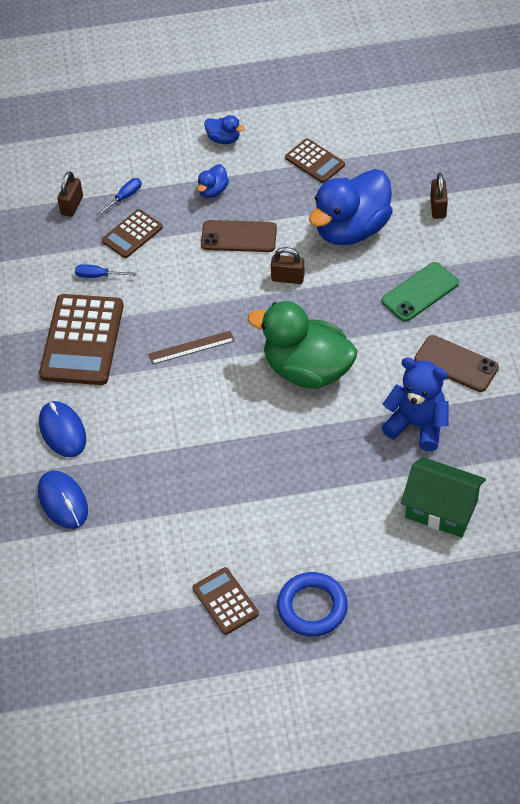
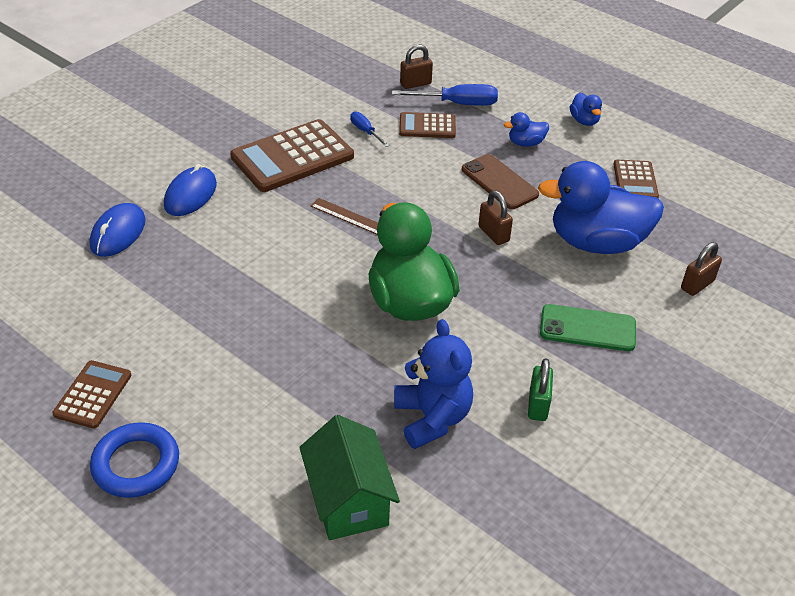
camera: 45 degrees right, 10 degrees down
blue screwdriver [97,178,142,216] -> blue screwdriver [392,84,498,106], size x1.75
brown phone [414,335,499,392] -> green padlock [528,358,553,421]

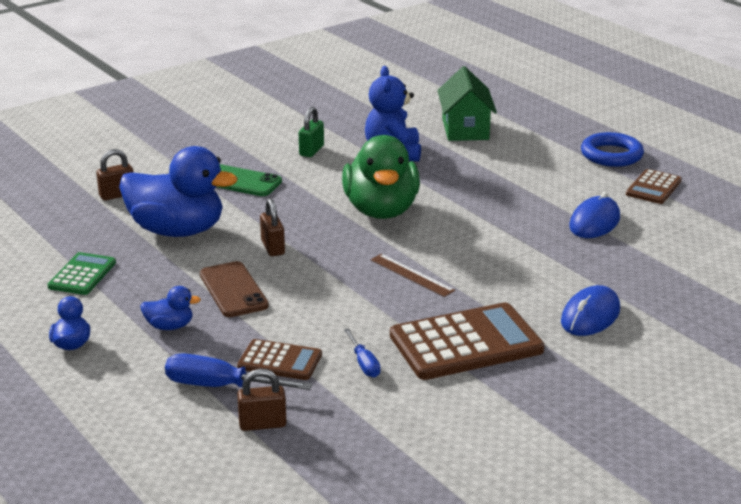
camera: 165 degrees left, 15 degrees down
blue mouse [90,203,146,257] -> blue mouse moved to [569,192,620,238]
brown calculator [613,160,659,199] -> green calculator [47,252,116,295]

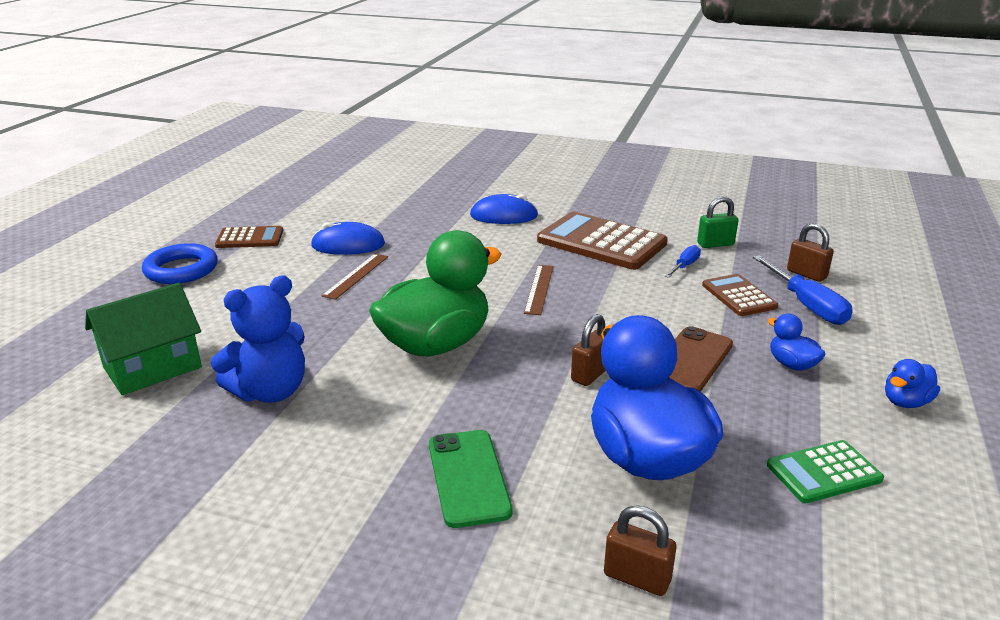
camera: 125 degrees left, 0 degrees up
green padlock [299,107,324,157] -> green padlock moved to [697,196,738,248]
none -> brown ruler [322,254,388,300]

